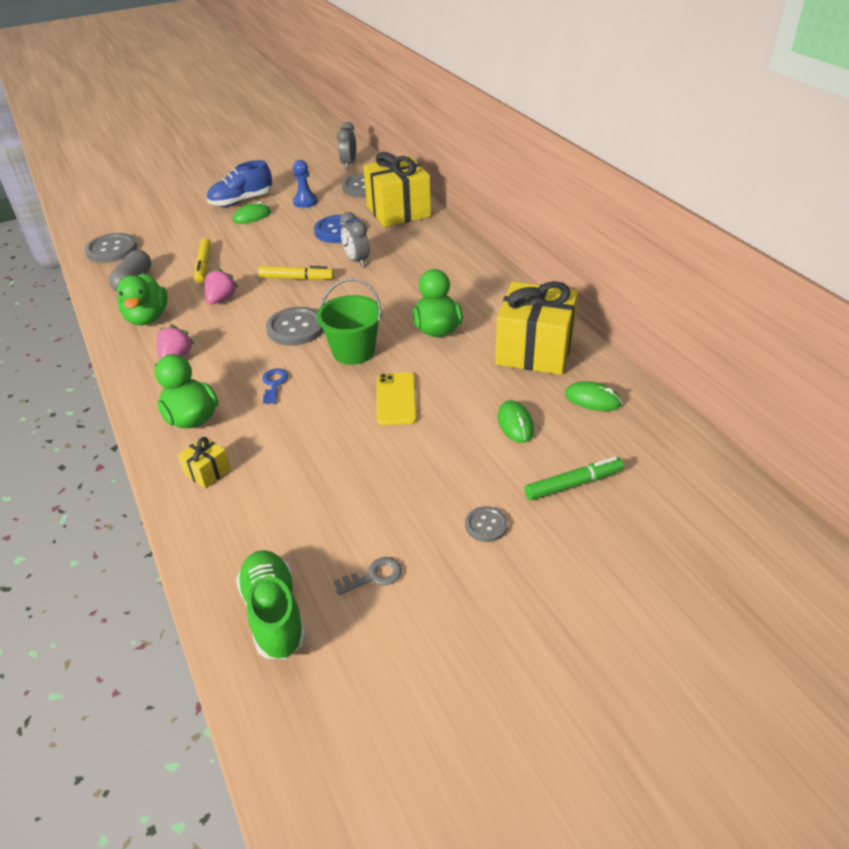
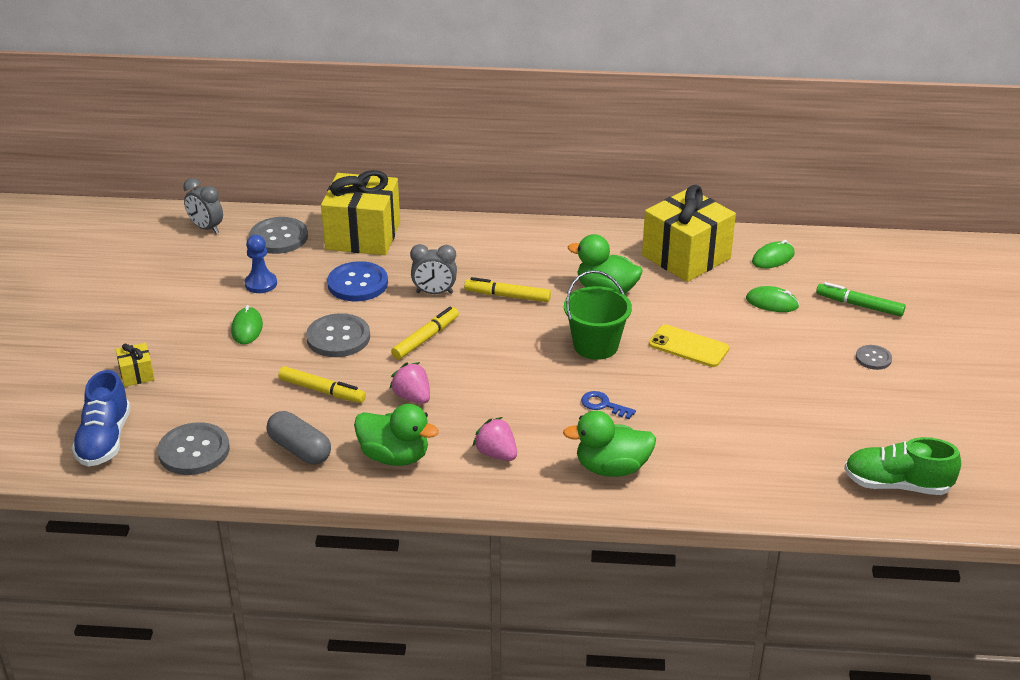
camera: 60 degrees left, 5 degrees down
yellow gift [178,436,231,489] -> yellow gift moved to [116,343,155,387]
blue shoe [207,160,272,207] -> blue shoe moved to [72,370,131,467]
grey button [266,307,324,346] -> grey button moved to [306,313,370,357]
grey key [334,557,402,595] -> none
green marker [525,457,624,500] -> green marker turned 75 degrees counterclockwise [816,282,906,317]
none -> yellow marker [464,277,551,302]

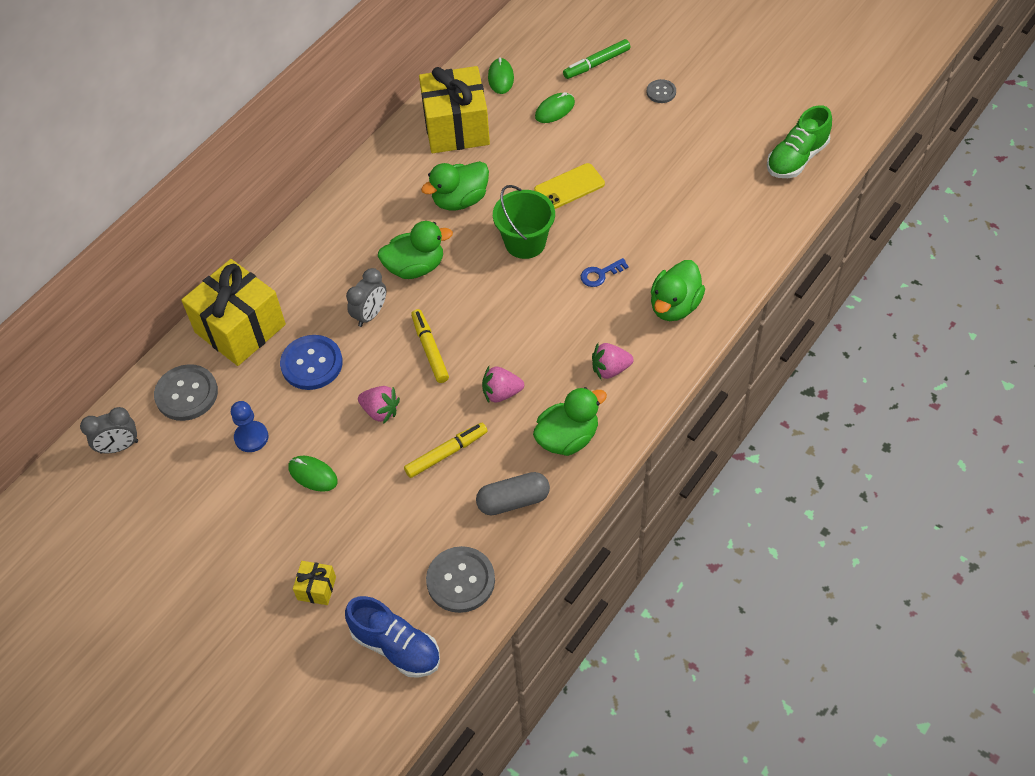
camera: 55 degrees left, 20 degrees up
grey button [306,313,370,357] -> pink strawberry [358,386,400,424]
yellow marker [464,277,551,302] -> green duck [378,221,453,279]

